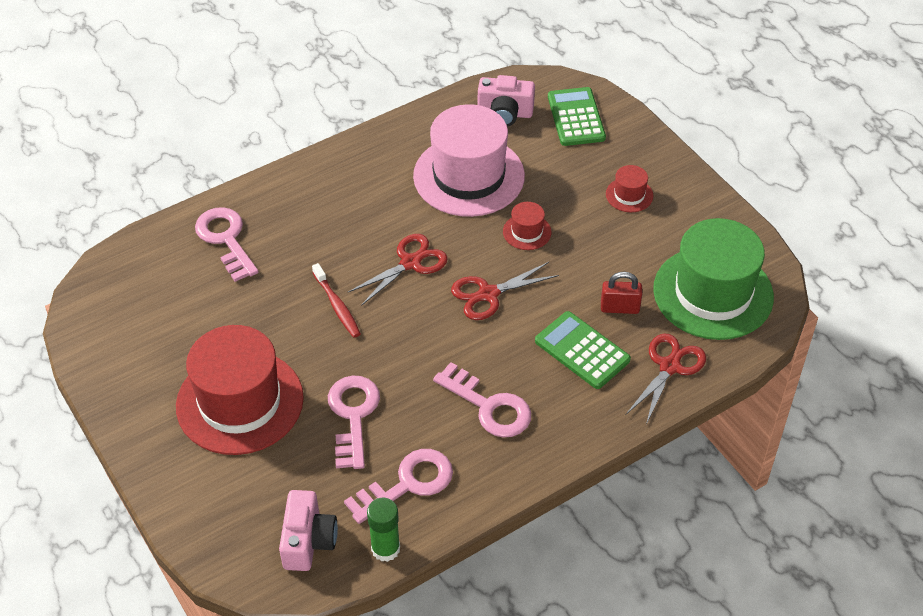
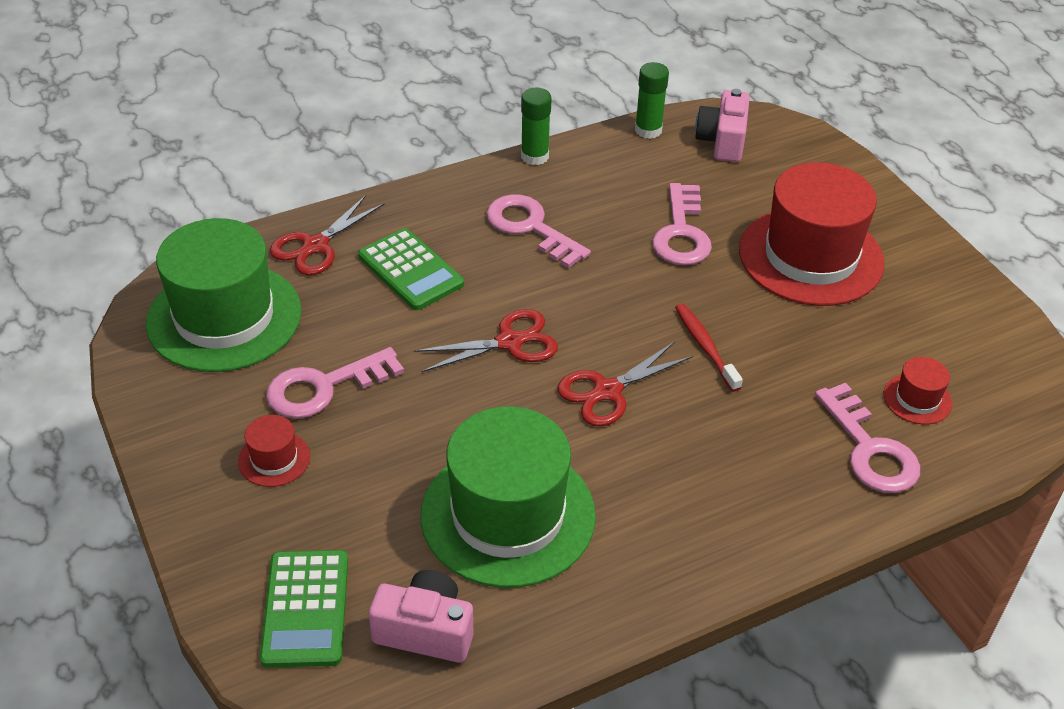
camera: 175 degrees left, 5 degrees down
pink key [344,449,453,524] -> pink key moved to [266,347,404,419]
pink hat [413,104,525,217] -> green hat [421,406,596,588]
red hat [503,202,551,250] -> red hat moved to [884,357,952,424]
red padlock [601,272,642,314] -> none
none -> green glue stick [521,88,552,165]

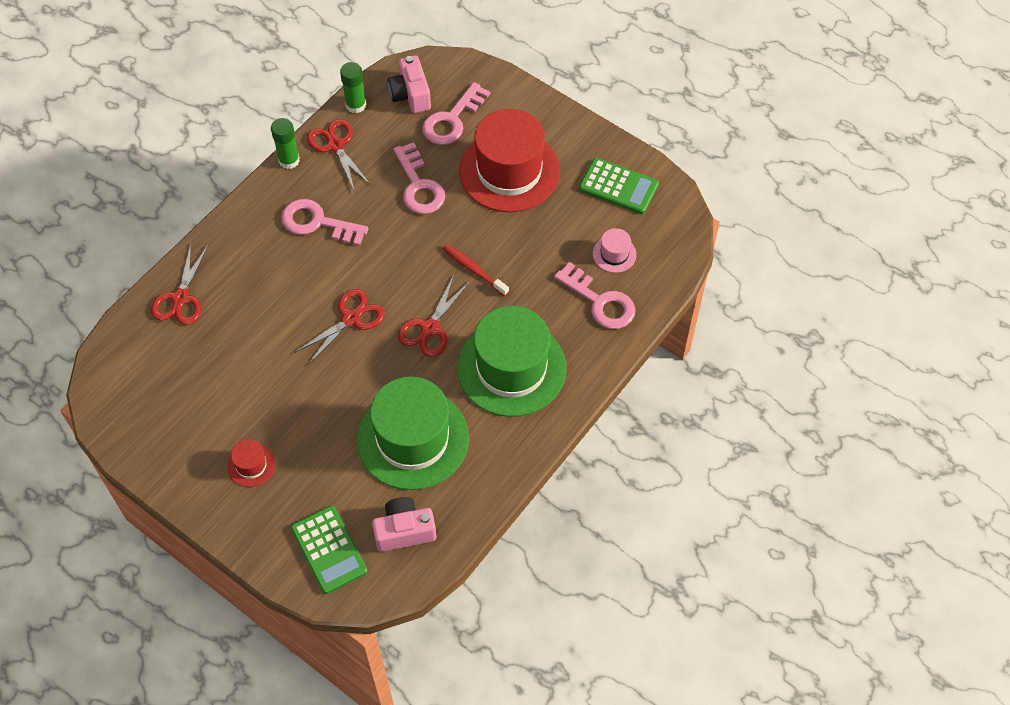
camera: 25 degrees left, 15 degrees up
green hat [146,218,301,372] -> green hat moved to [457,306,566,417]
pink key [266,347,404,419] -> pink key moved to [422,82,490,145]
green calculator [358,228,464,310] -> green calculator moved to [579,158,659,214]
red hat [884,357,952,424] -> pink hat [593,228,637,273]
none -> red scissors [307,119,371,192]

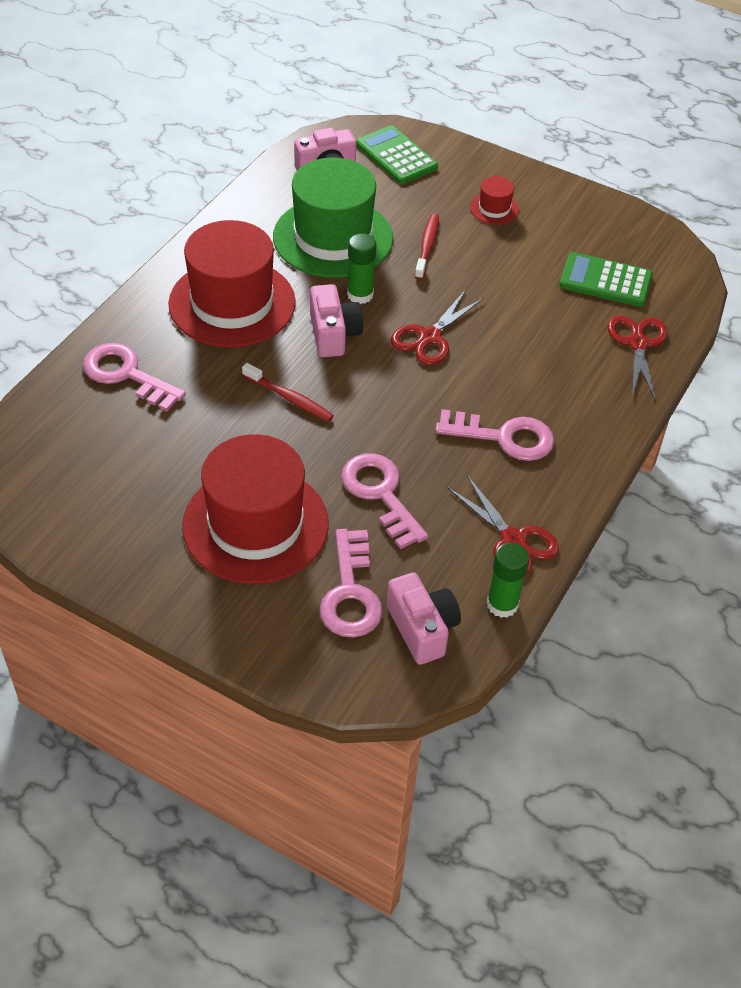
camera: 170 degrees right, 10 degrees down
green glue stick [271,118,300,169] -> green glue stick moved to [347,233,376,304]
red scissors [398,275,470,357] -> pink camera [310,284,363,357]
pink key [422,82,490,145] -> pink key turned 150 degrees clockwise [319,529,383,638]
green hat [457,306,566,417] -> red hat [168,220,296,348]
green calculator [579,158,659,214] -> green calculator moved to [559,252,653,307]
pink hat [593,228,637,273] -> none
none -> red toothbrush [415,214,439,280]

